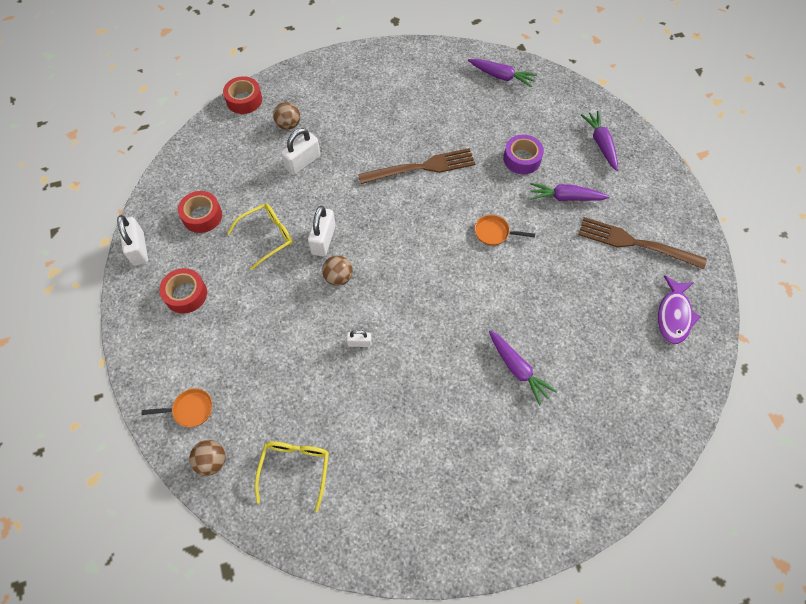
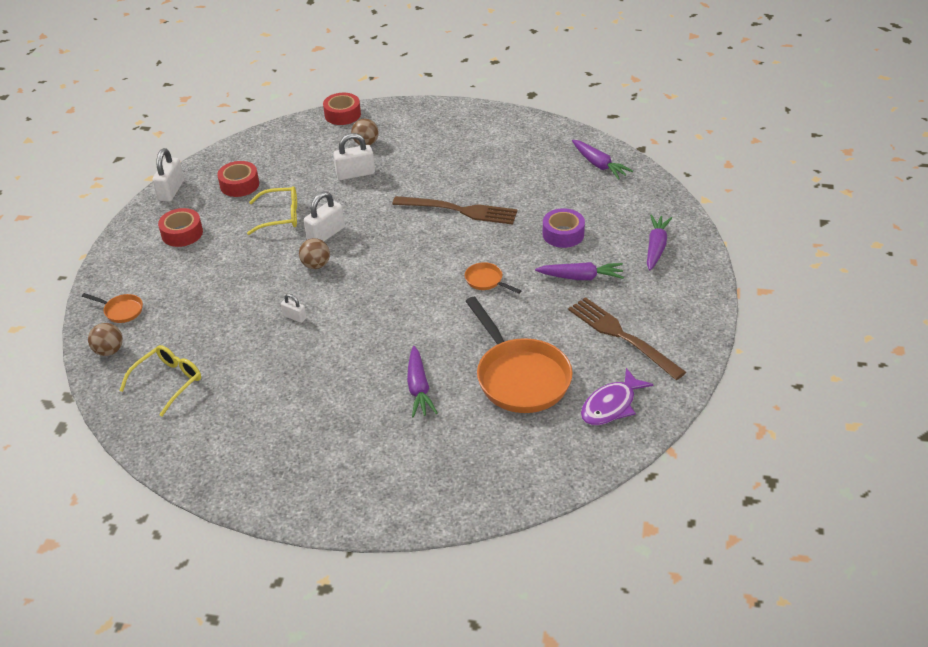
camera: 30 degrees right, 20 degrees down
purple carrot [530,183,610,201] -> purple carrot turned 150 degrees clockwise [535,262,624,280]
none -> orange pan [466,297,573,413]

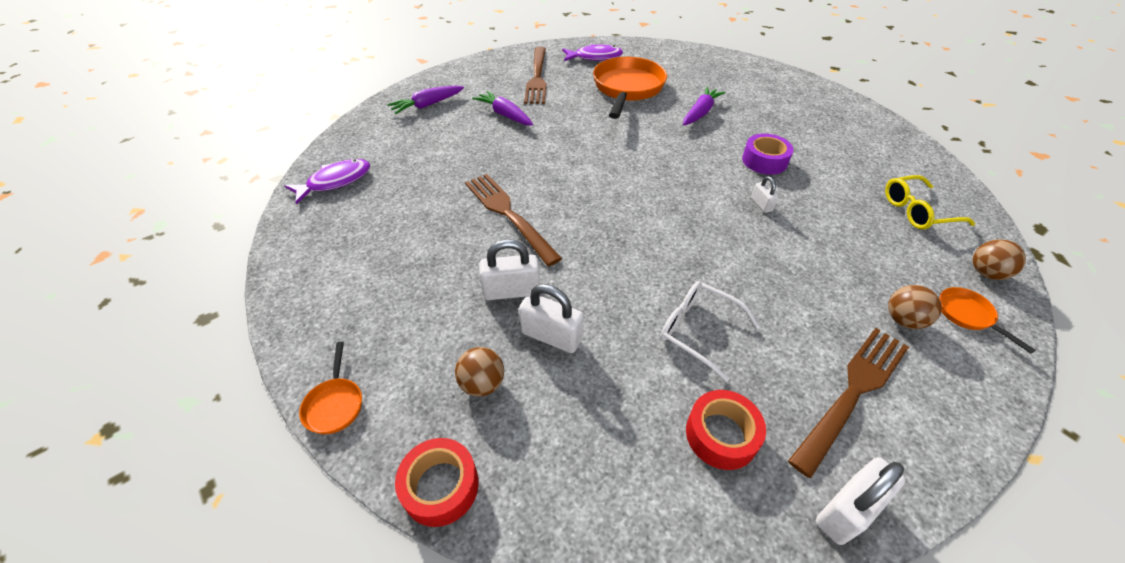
camera: 140 degrees left, 5 degrees up
red tape [158,208,203,247] -> brown fork [788,328,909,478]
yellow glasses [247,186,297,235] -> white glasses [660,281,760,382]
brown ball [299,238,330,269] -> brown ball moved to [888,285,942,329]
white padlock [304,191,345,241] -> white padlock moved to [479,239,540,300]
orange pan [465,262,521,294] -> orange pan moved to [299,342,362,434]
purple tape [543,208,585,248] -> purple tape moved to [742,134,794,175]
purple carrot [572,140,633,180] -> purple fish [284,159,370,205]

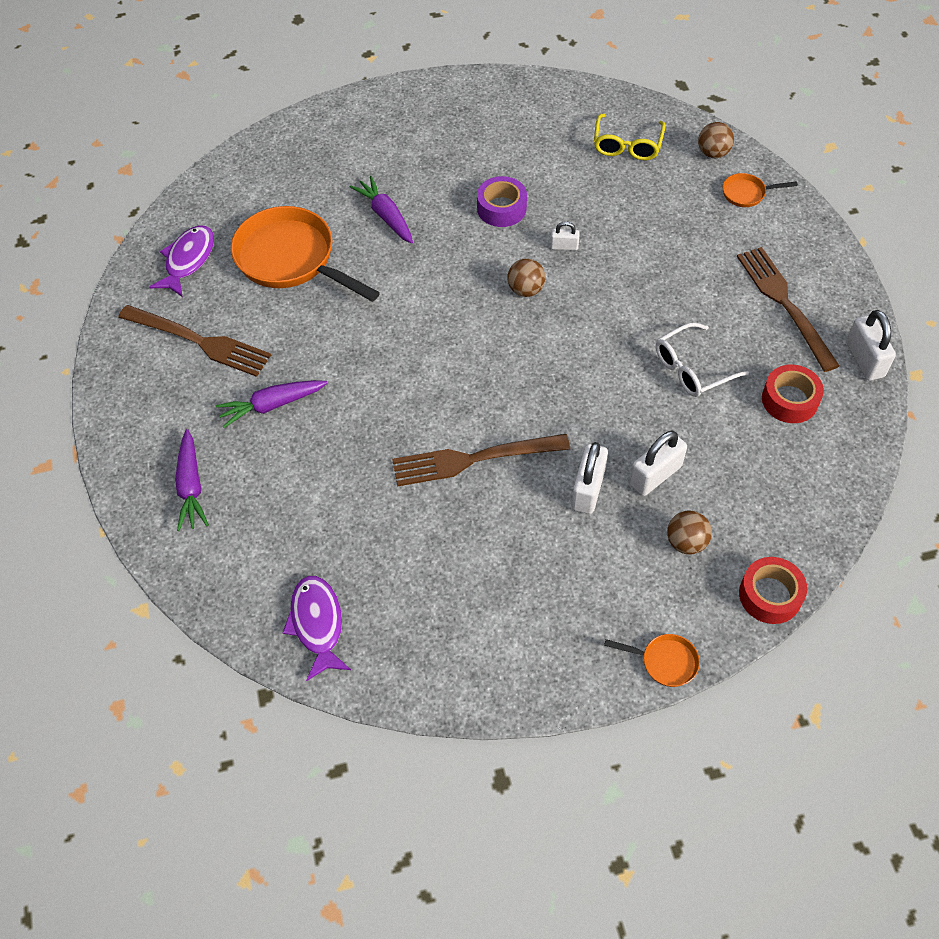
camera: 65 degrees left, 10 degrees up
brown ball [888,285,942,329] -> brown ball moved to [507,258,545,297]

